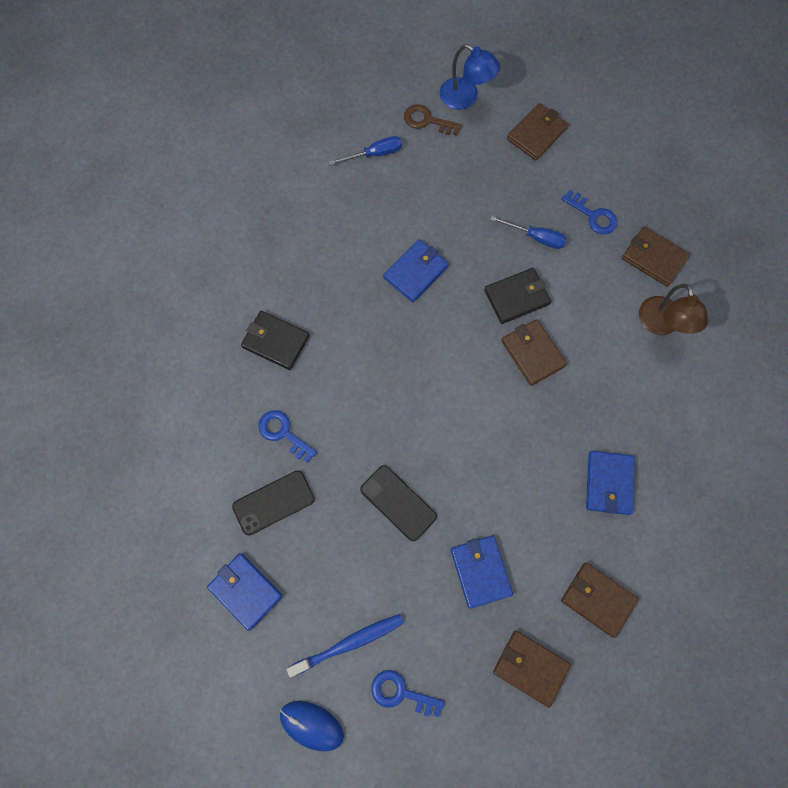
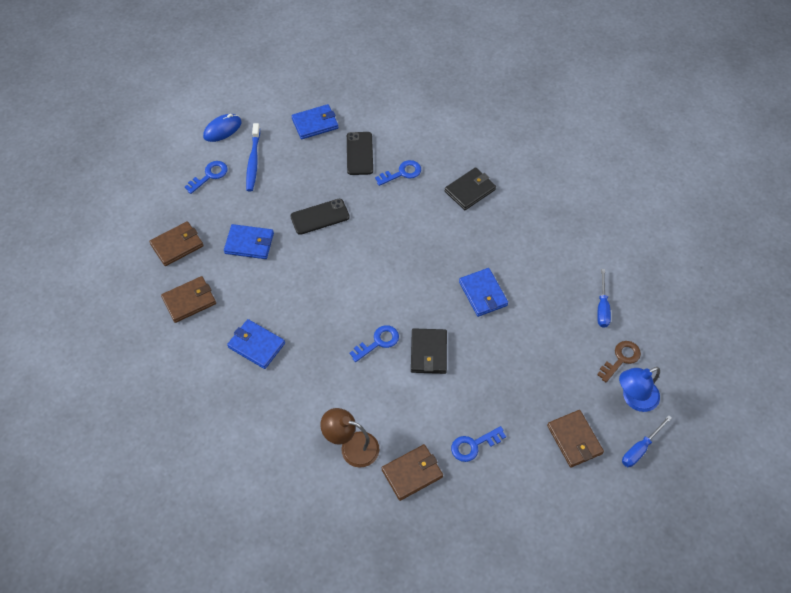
camera: 115 degrees right, 15 degrees down
blue screwdriver [490,216,567,249] -> blue screwdriver moved to [622,415,672,467]
brown wallet [501,319,567,386] -> blue key [349,325,399,362]

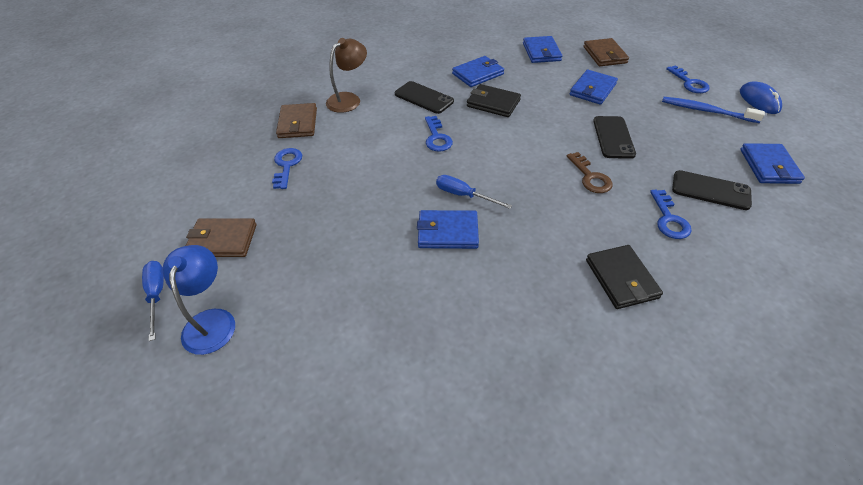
camera: 115 degrees right, 10 degrees down
brown wallet [161,276,216,323] -> blue wallet [523,36,562,63]
black wallet [411,328,447,374] -> black wallet moved to [467,84,521,117]
blue screwdriver [597,269,611,328] -> blue screwdriver moved to [436,175,512,209]
brown key [597,341,641,382] -> brown key moved to [567,152,613,193]
none -> black phone [395,81,454,114]

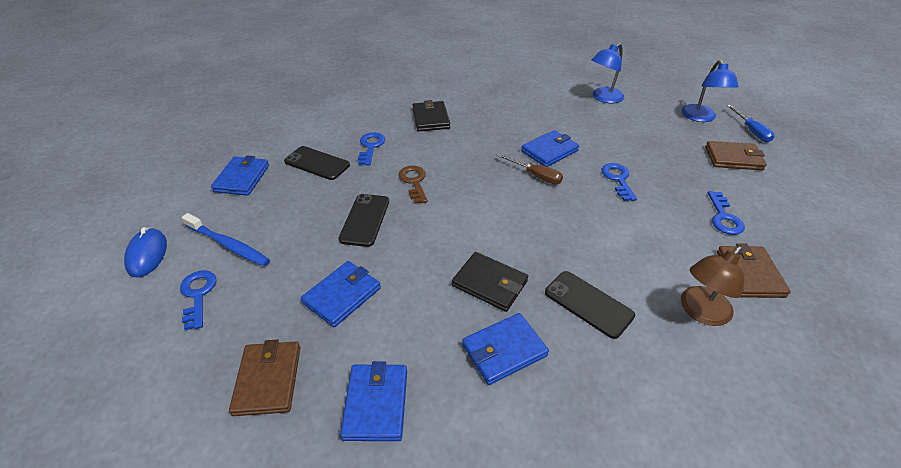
camera: 175 degrees left, 5 degrees down
blue wallet [417,210,479,249] -> blue wallet turned 45 degrees counterclockwise [521,130,579,167]
blue key [425,116,453,152] -> blue key moved to [601,163,637,201]
blue screwdriver [436,175,512,209] -> brown screwdriver [496,153,563,184]
none -> blue lamp [592,43,624,103]

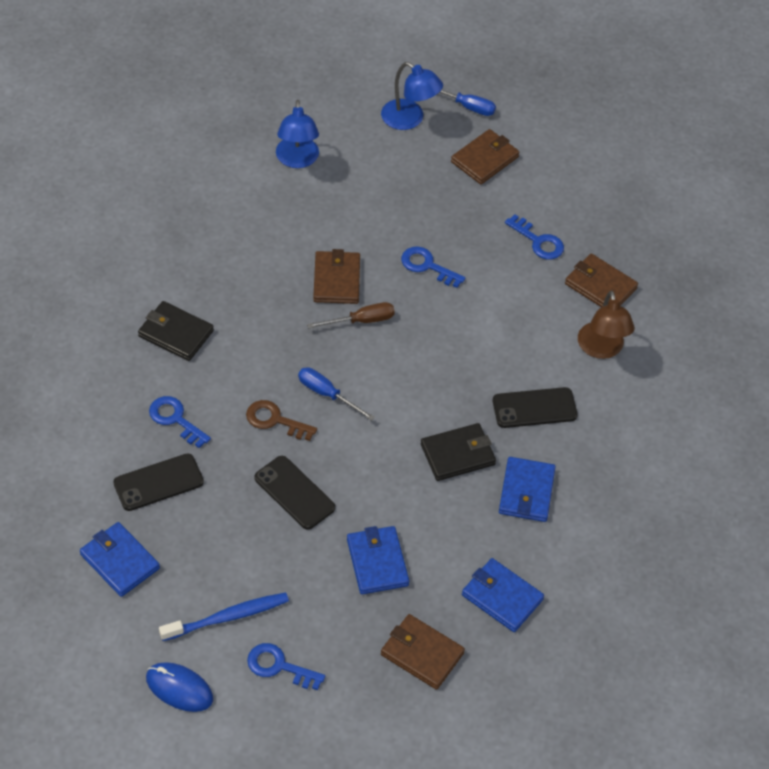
camera: 55 degrees left, 10 degrees up
blue wallet [521,130,579,167] -> brown wallet [313,249,360,304]
none -> blue screwdriver [298,367,375,421]

